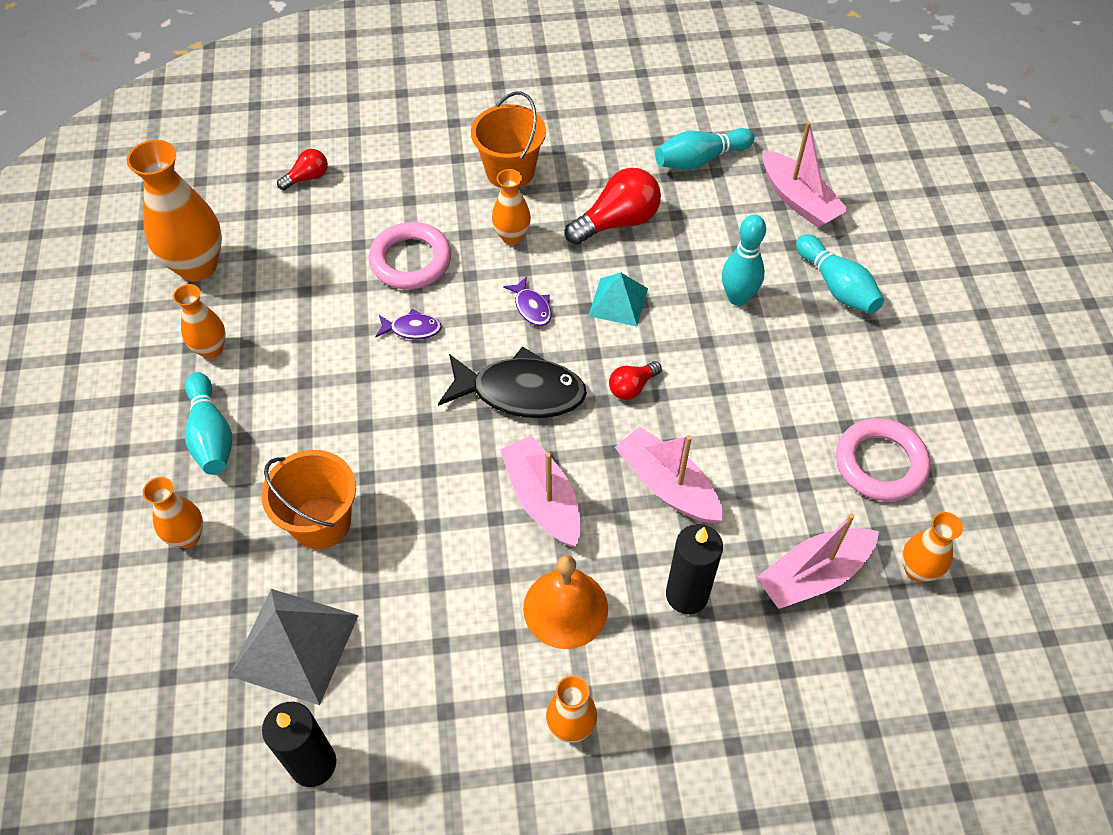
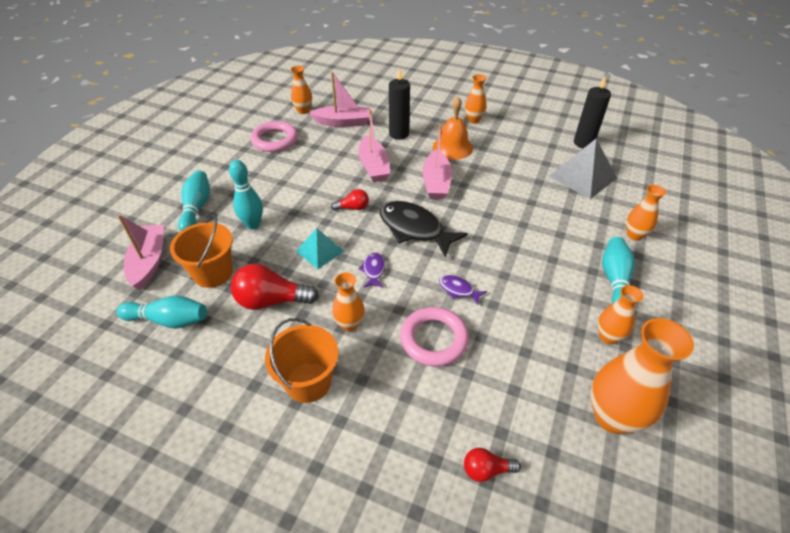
camera: 150 degrees left, 10 degrees down
orange bucket [261,450,356,549] -> orange bucket moved to [170,214,233,288]

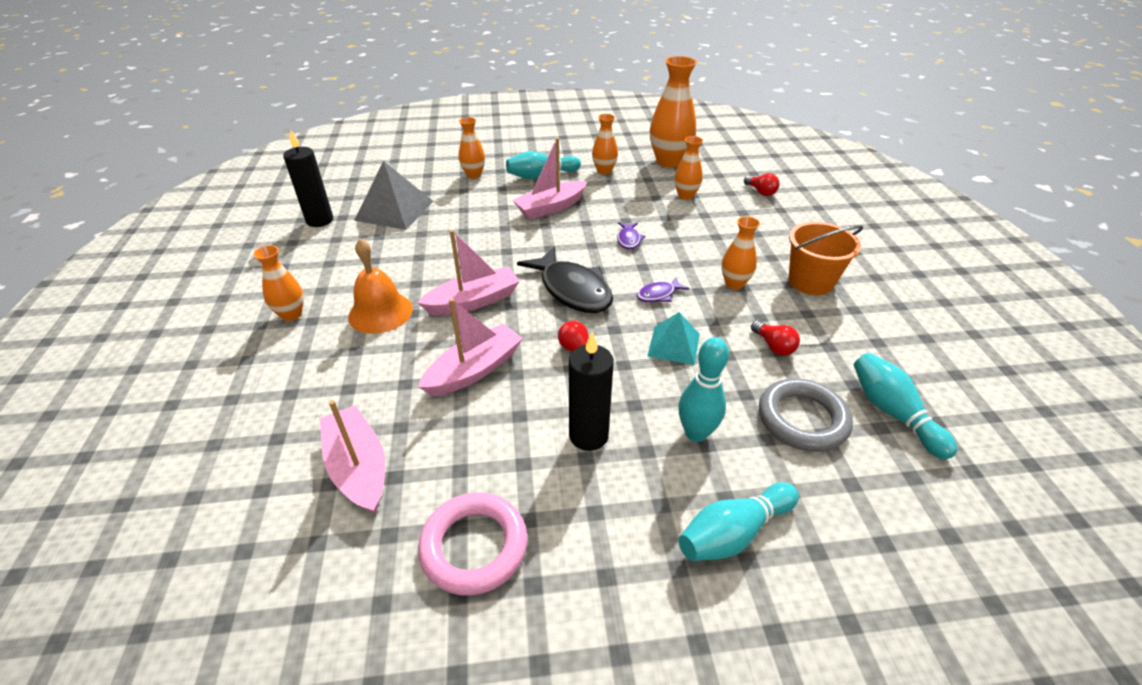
camera: 120 degrees left, 5 degrees down
pink boat [117,214,164,290] -> pink boat moved to [512,138,587,219]
orange bucket [170,214,233,288] -> grey ring [759,378,853,452]
red light bulb [231,264,319,310] -> red light bulb [751,321,800,356], size x0.55
orange vase [291,66,312,114] -> orange vase moved to [674,136,703,200]
black fish [380,201,468,258] -> black fish turned 45 degrees counterclockwise [517,247,613,313]
black candle [389,67,410,140] -> black candle moved to [569,332,614,451]
pink ring [400,307,469,367] -> none

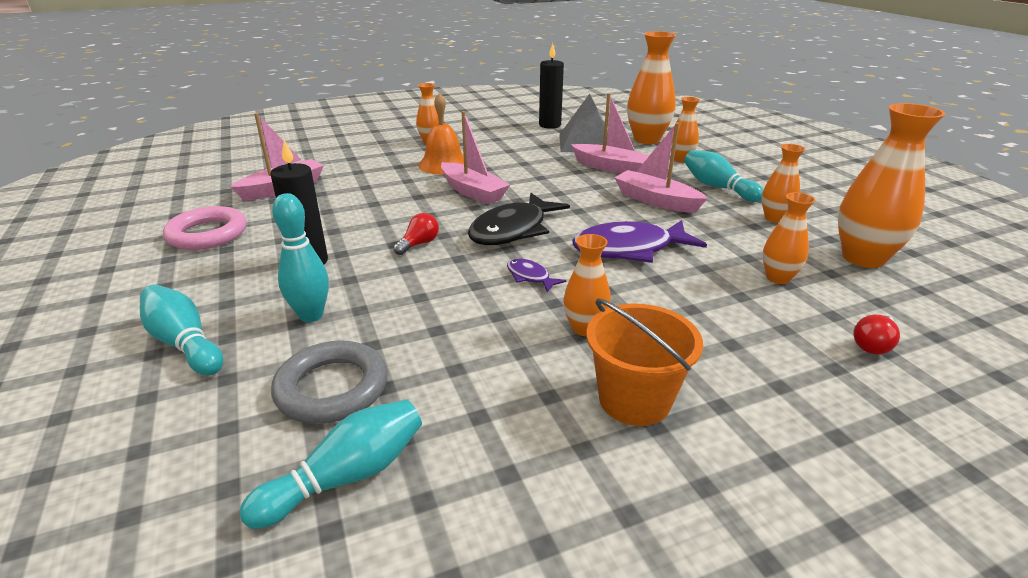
camera: 75 degrees right, 10 degrees down
pink boat [418,298,523,396] -> pink boat moved to [571,93,650,174]
purple fish [617,222,645,250] -> purple fish [572,220,707,263], size x2.14
turquoise pyramid [647,312,700,365] -> none
red light bulb [751,321,800,356] -> none
none -> orange vase [627,31,676,144]

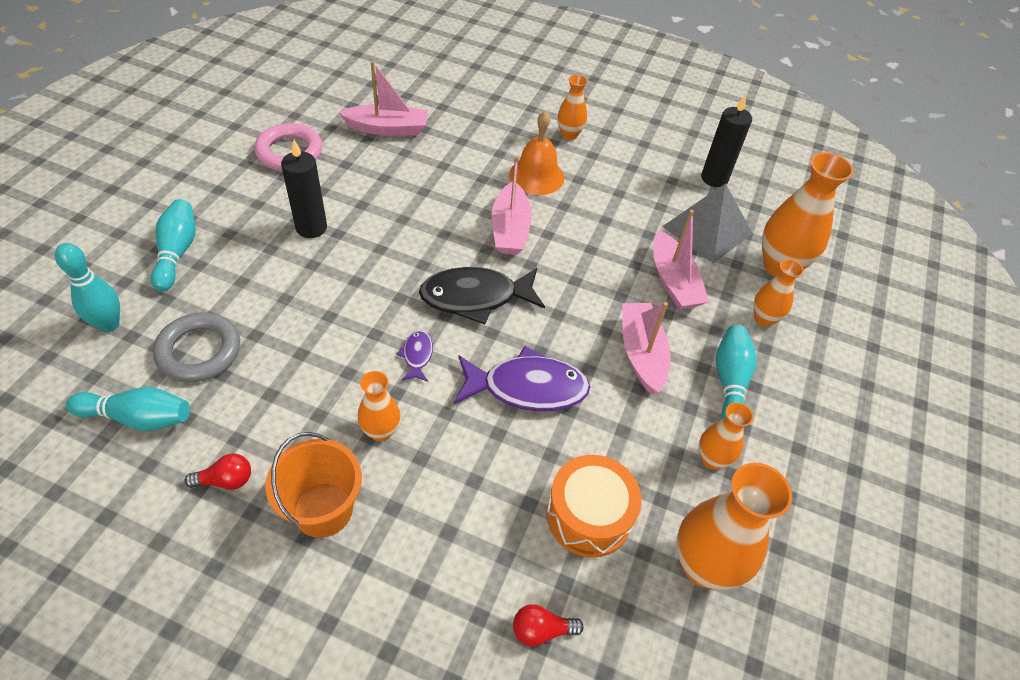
camera: 40 degrees right, 20 degrees up
turquoise bowling pin [272,193,329,322] -> turquoise bowling pin moved to [55,243,120,332]
red light bulb [393,213,439,255] -> red light bulb moved to [185,453,251,490]
purple fish [572,220,707,263] -> purple fish turned 150 degrees clockwise [454,346,590,411]
orange vase [762,192,815,284] -> orange drum [546,455,642,558]

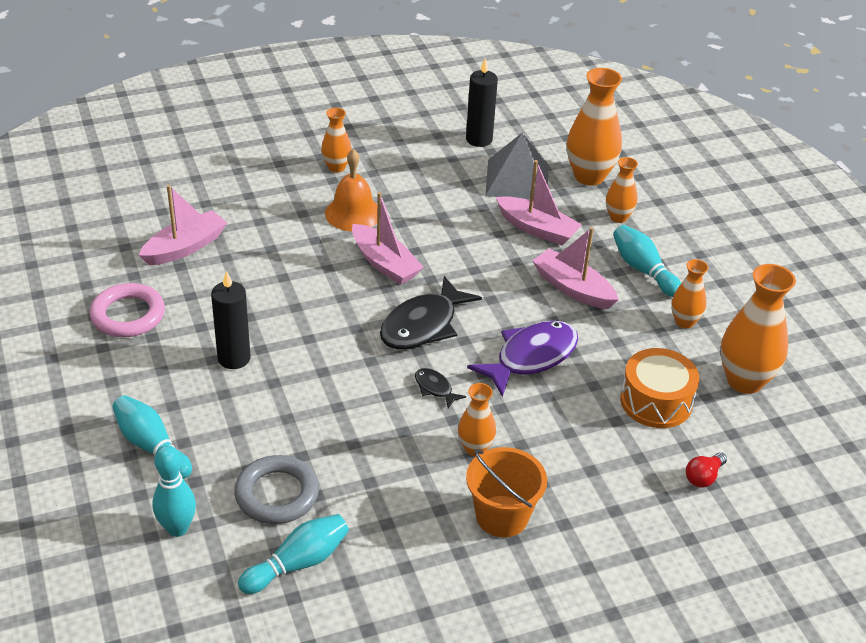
camera: 40 degrees left, 10 degrees down
red light bulb [185,453,251,490] -> none
purple fish [396,330,433,382] -> black fish [415,368,466,408]

